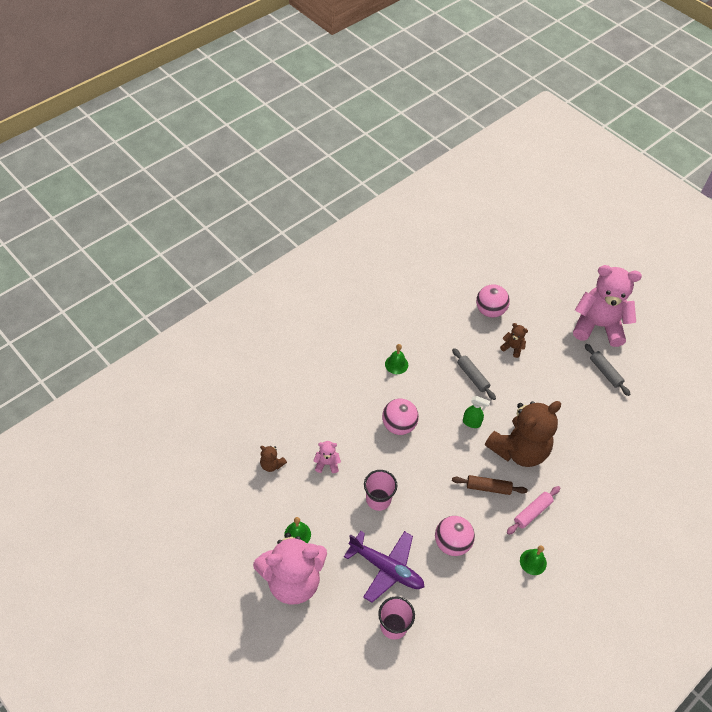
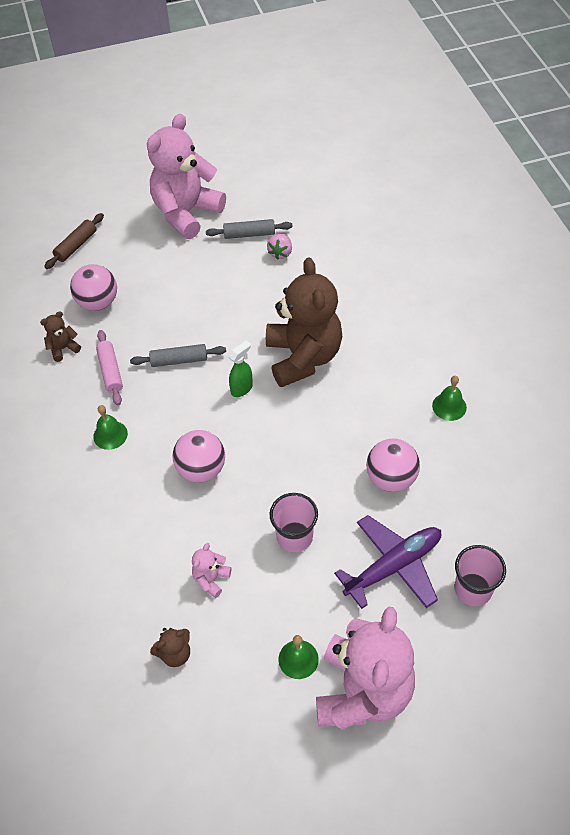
camera: 60 degrees left, 0 degrees up
brown rolling pin [452,475,528,495] -> brown rolling pin moved to [44,213,104,269]
brown teddy bear [500,323,528,358] -> brown teddy bear moved to [40,311,81,362]
pink rolling pin [507,486,560,535] -> pink rolling pin moved to [96,330,123,406]
none -> pink strawberry [267,234,292,260]

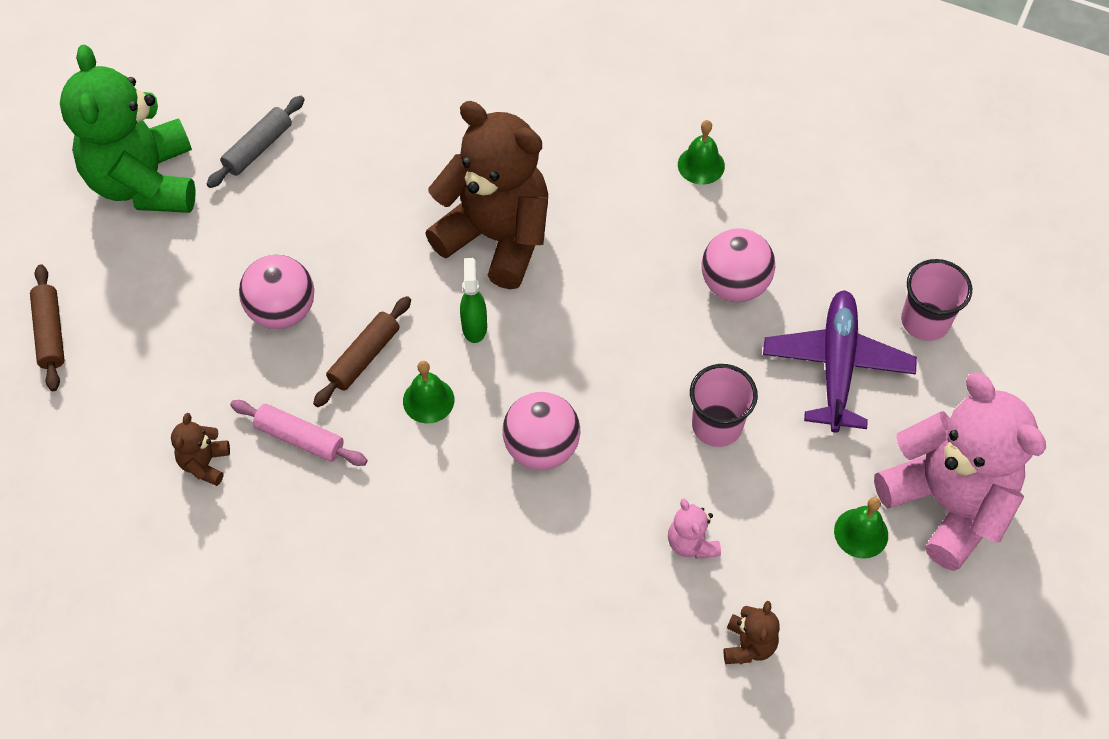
camera: 50 degrees left, 5 degrees up
pink ball [70,264,117,311] -> pink ball moved to [239,255,314,329]
green bell [93,405,128,450] -> green bell moved to [403,361,454,423]
grey rolling pin [130,344,226,367] -> brown rolling pin [313,296,411,407]
pink teddy bear [147,114,226,239] -> green teddy bear [60,45,196,213]
pink strawberry [267,234,292,260] -> none

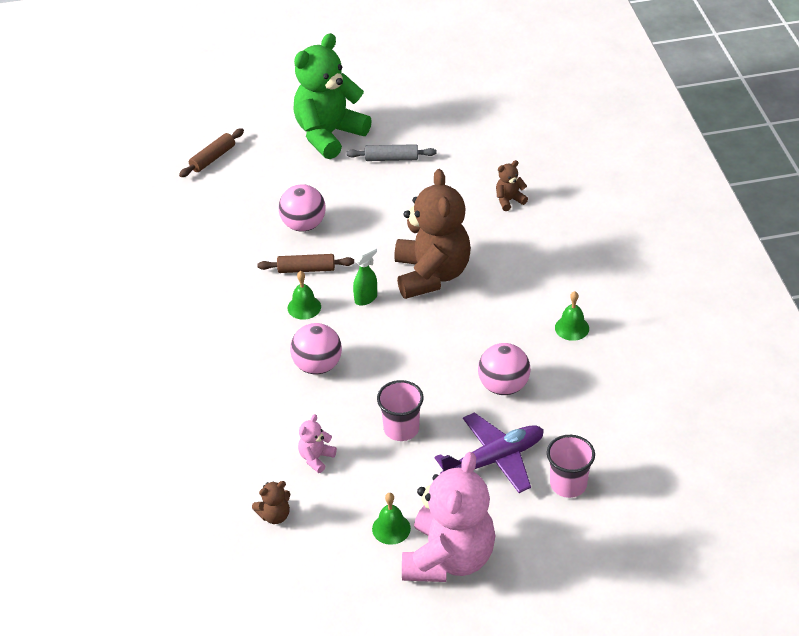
camera: 55 degrees right, 15 degrees down
brown teddy bear [171,413,230,486] -> brown teddy bear moved to [496,160,528,211]
pink rolling pin [230,400,368,466] -> none

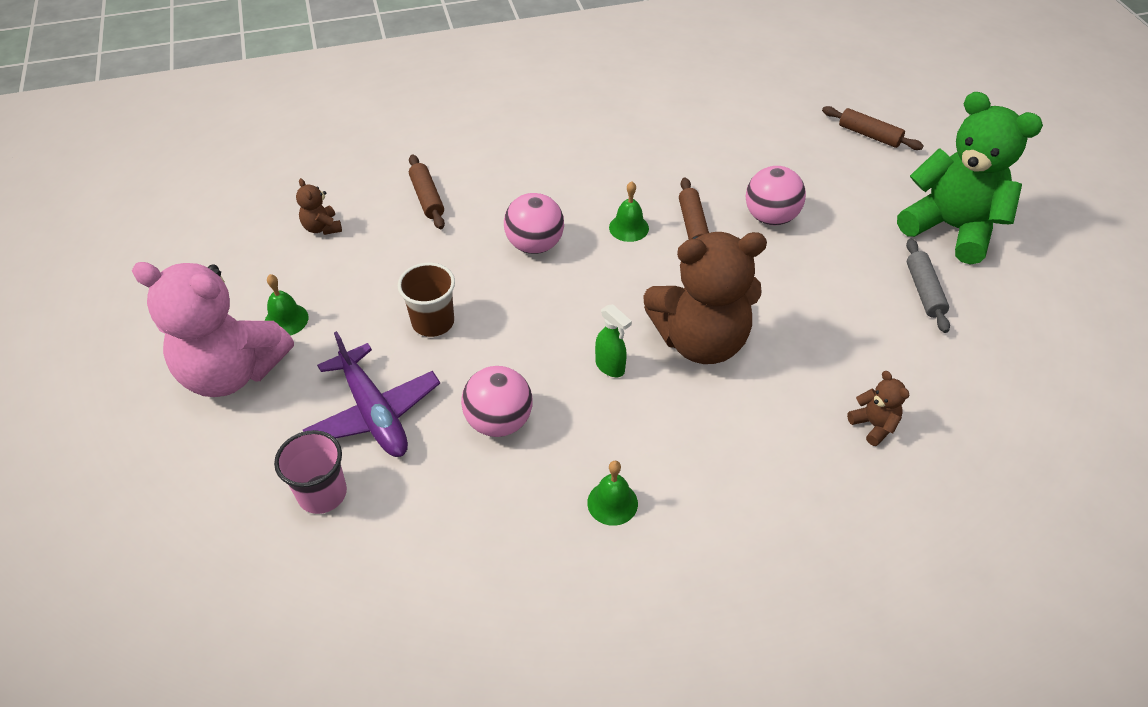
camera: 85 degrees right, 5 degrees up
pink teddy bear [298,414,337,473] -> none
green spray bottle [353,246,377,306] -> green spray bottle moved to [595,304,632,377]
pink cup [377,380,424,441] -> brown cup [398,263,455,337]
none -> brown rolling pin [409,154,445,229]

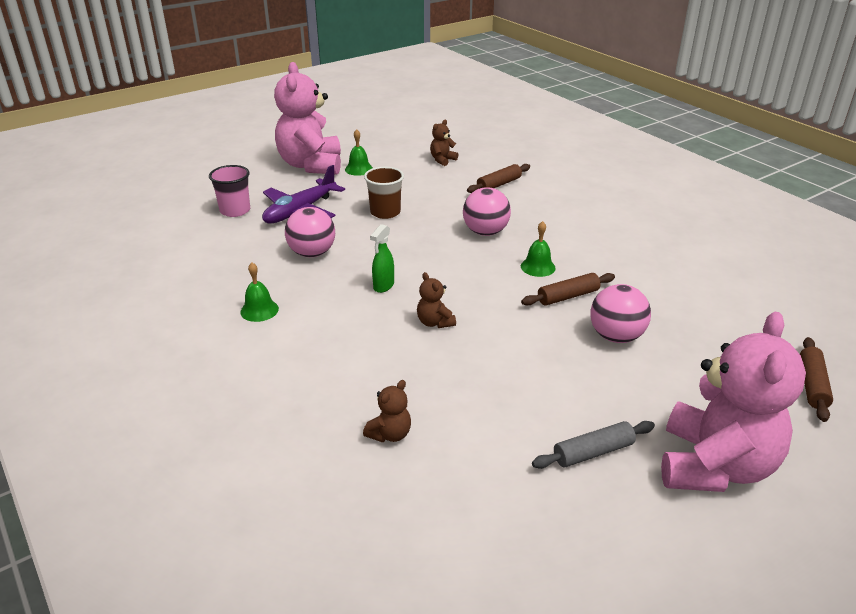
camera: 70 degrees right, 15 degrees down
brown teddy bear [643,232,767,364] -> brown teddy bear [417,272,456,328], size x0.41
green teddy bear [897,92,1043,265] -> pink teddy bear [661,312,806,492]

